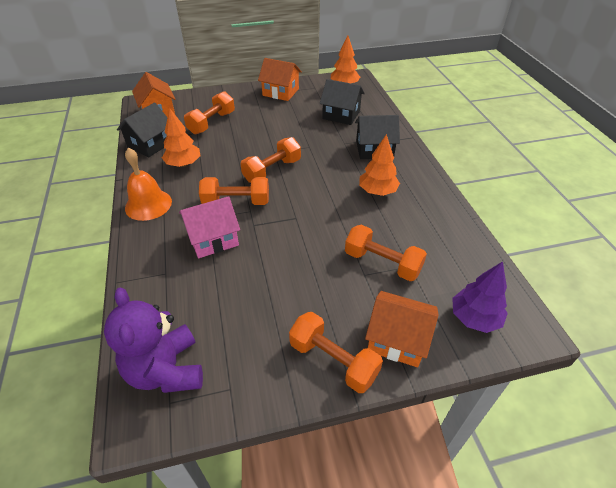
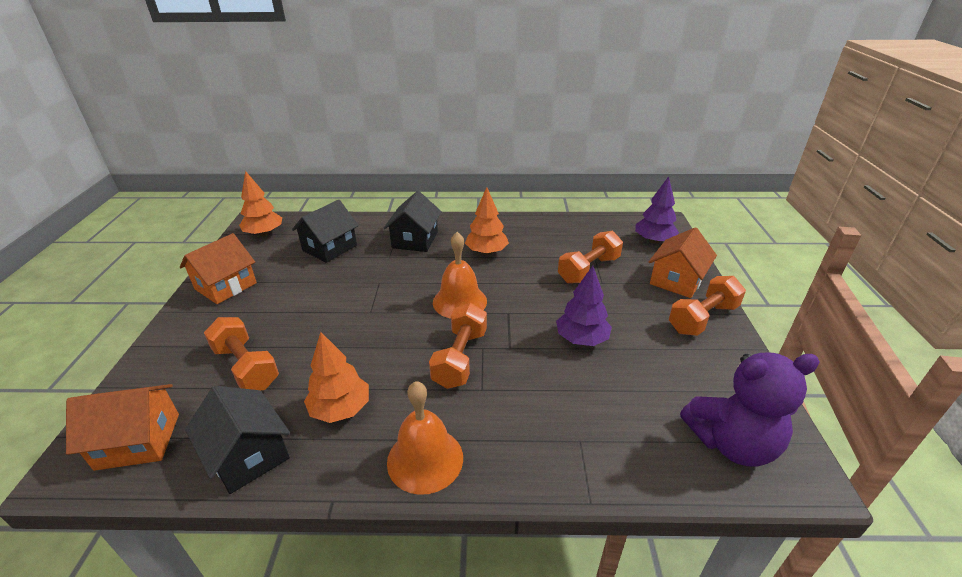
camera: 75 degrees left, 10 degrees down
pink house [179,196,240,258] -> none
orange dumbbell [240,137,301,183] -> none
none -> orange bell [433,232,487,318]
none -> purple tree [556,266,612,346]

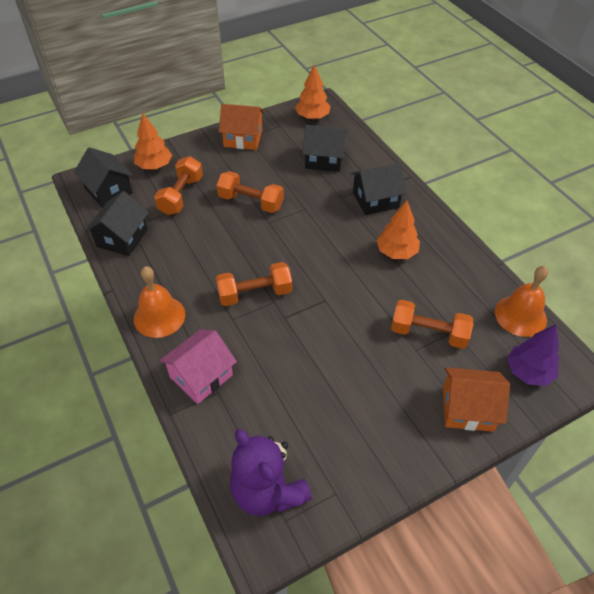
camera: 60 degrees right, 15 degrees up
orange house [66,384,179,471] -> black house [74,147,133,208]
orange tree [304,332,369,423] -> orange tree moved to [134,114,172,169]
orange bell [433,232,487,318] -> orange bell moved to [495,266,548,337]
purple tree [556,266,612,346] -> none
orange dumbbell [669,276,746,336] -> orange dumbbell moved to [216,171,284,213]
none -> pink house [159,329,237,404]

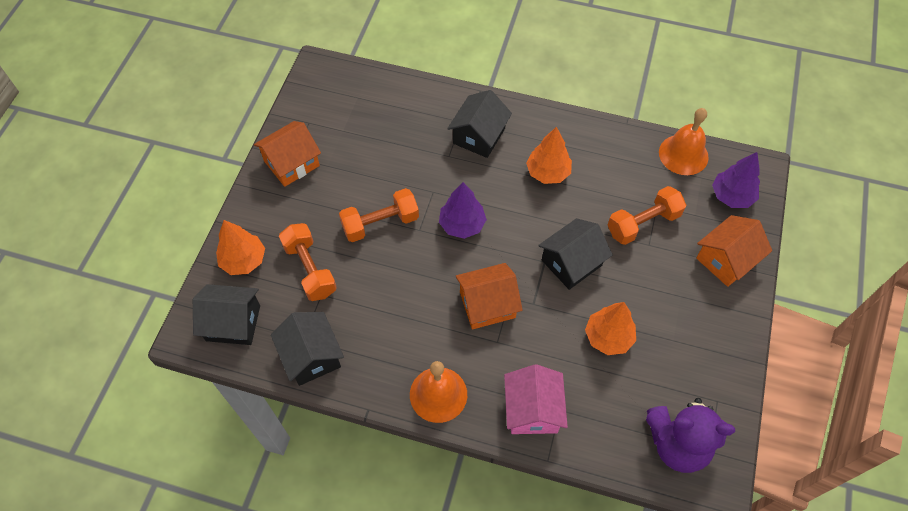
camera: 45 degrees left, 10 degrees up
orange dumbbell [216,262,292,306] -> orange house [456,263,522,329]
orange tree [295,65,331,120] -> orange tree moved to [585,302,636,355]
black house [303,125,347,172] -> black house moved to [538,218,613,290]
none -> purple tree [439,182,487,239]

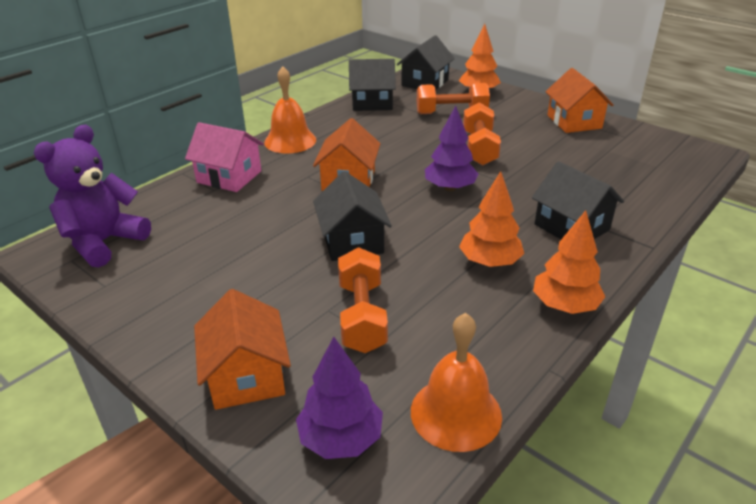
camera: 115 degrees right, 25 degrees down
orange tree [585,302,636,355] -> orange tree moved to [533,211,606,314]

